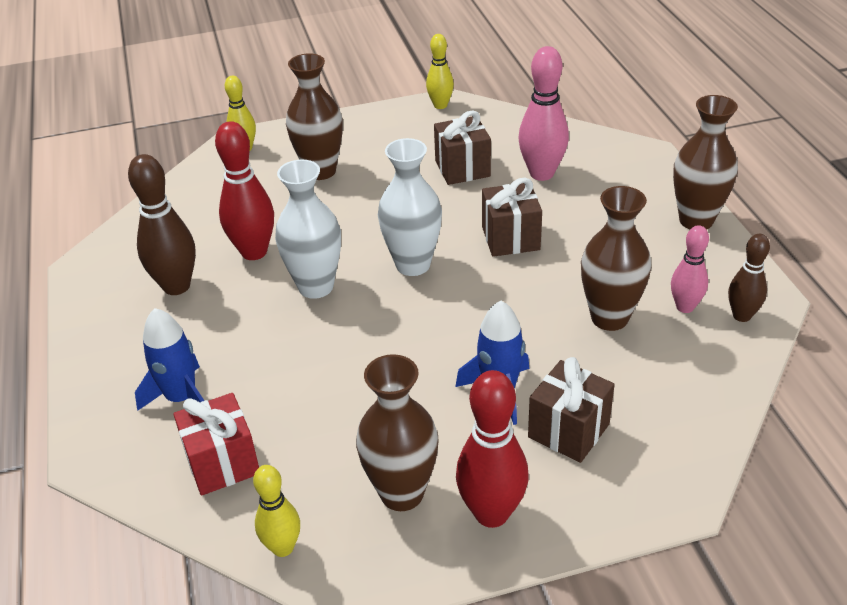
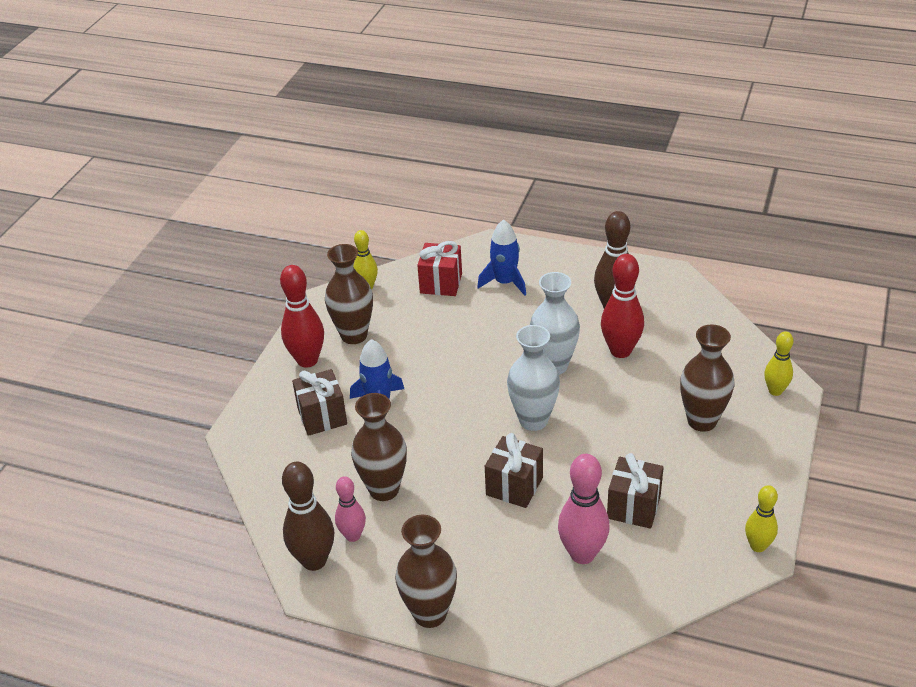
camera: 125 degrees right, 0 degrees up
brown bowling pin [728,234,770,322] -> brown bowling pin [282,462,334,571], size x1.62

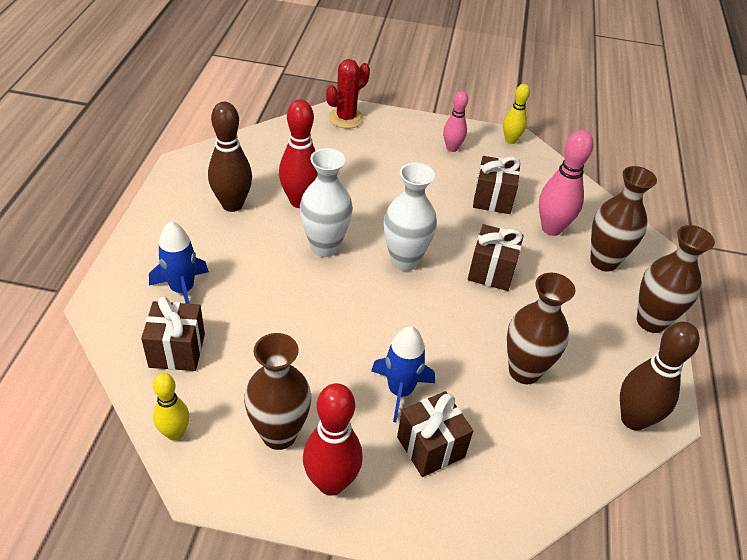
camera: 105 degrees left, 5 degrees up
pink bowling pin [335,476,366,542] -> pink bowling pin moved to [443,91,468,152]
red gift [417,241,462,296] -> brown gift [141,296,205,371]
brown vase [680,324,734,432] -> brown vase moved to [590,166,657,272]
yellow bowling pin [764,331,793,396] -> red cactus [326,59,370,128]

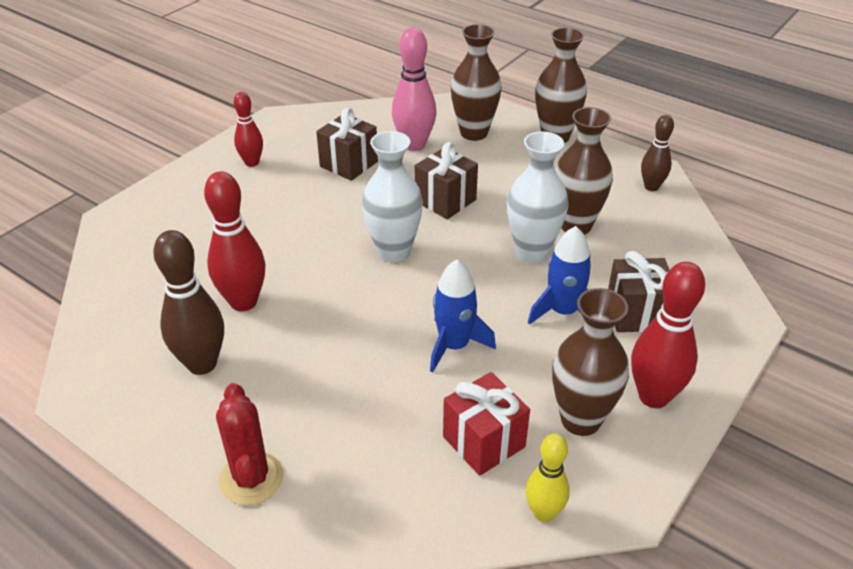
camera: 60 degrees left, 5 degrees down
brown gift [141,296,205,371] -> none
blue rocket [149,221,209,304] -> blue rocket moved to [430,259,496,372]
white vase [300,148,353,257] -> white vase moved to [507,131,568,263]
red cactus [326,59,370,128] -> red cactus moved to [216,383,283,505]
pink bowling pin [443,91,468,152] -> red bowling pin [234,92,263,167]
yellow bowling pin [503,84,530,144] -> none
brown bowling pin [620,322,700,431] -> brown bowling pin [641,115,674,191], size x0.62
none -> red gift [443,372,530,476]

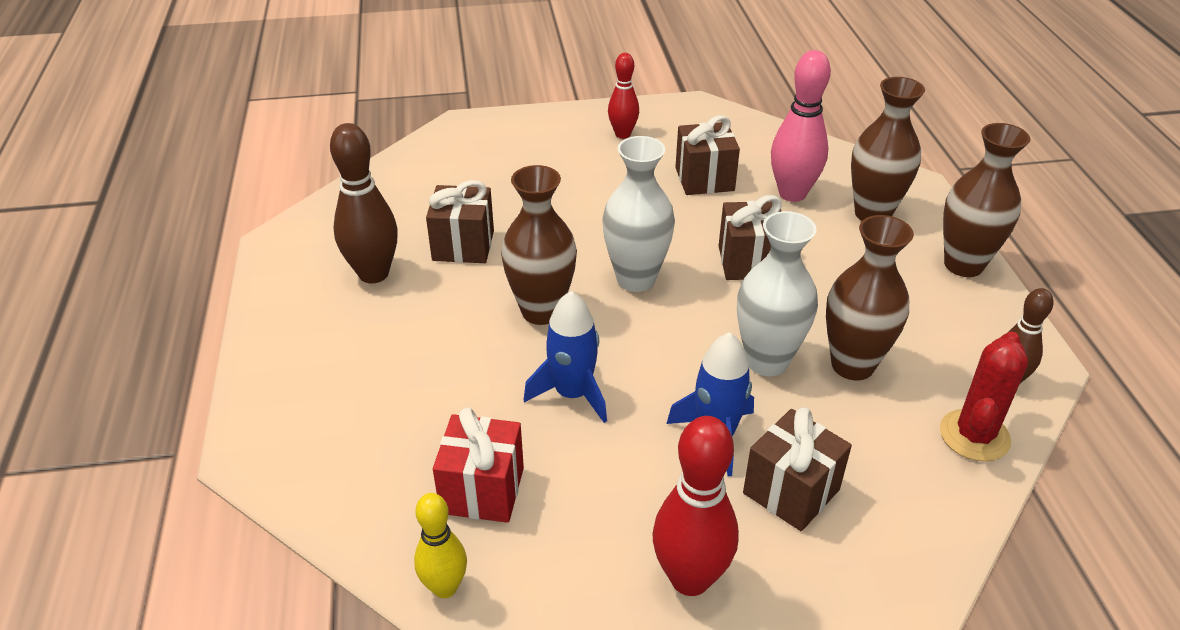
camera: 45 degrees right, 0 degrees up
red bowling pin [204,171,266,311] -> brown gift [426,180,494,263]
red cactus [216,383,283,505] -> red cactus moved to [940,332,1028,462]
brown vase [552,288,629,436] -> brown vase moved to [501,165,577,325]

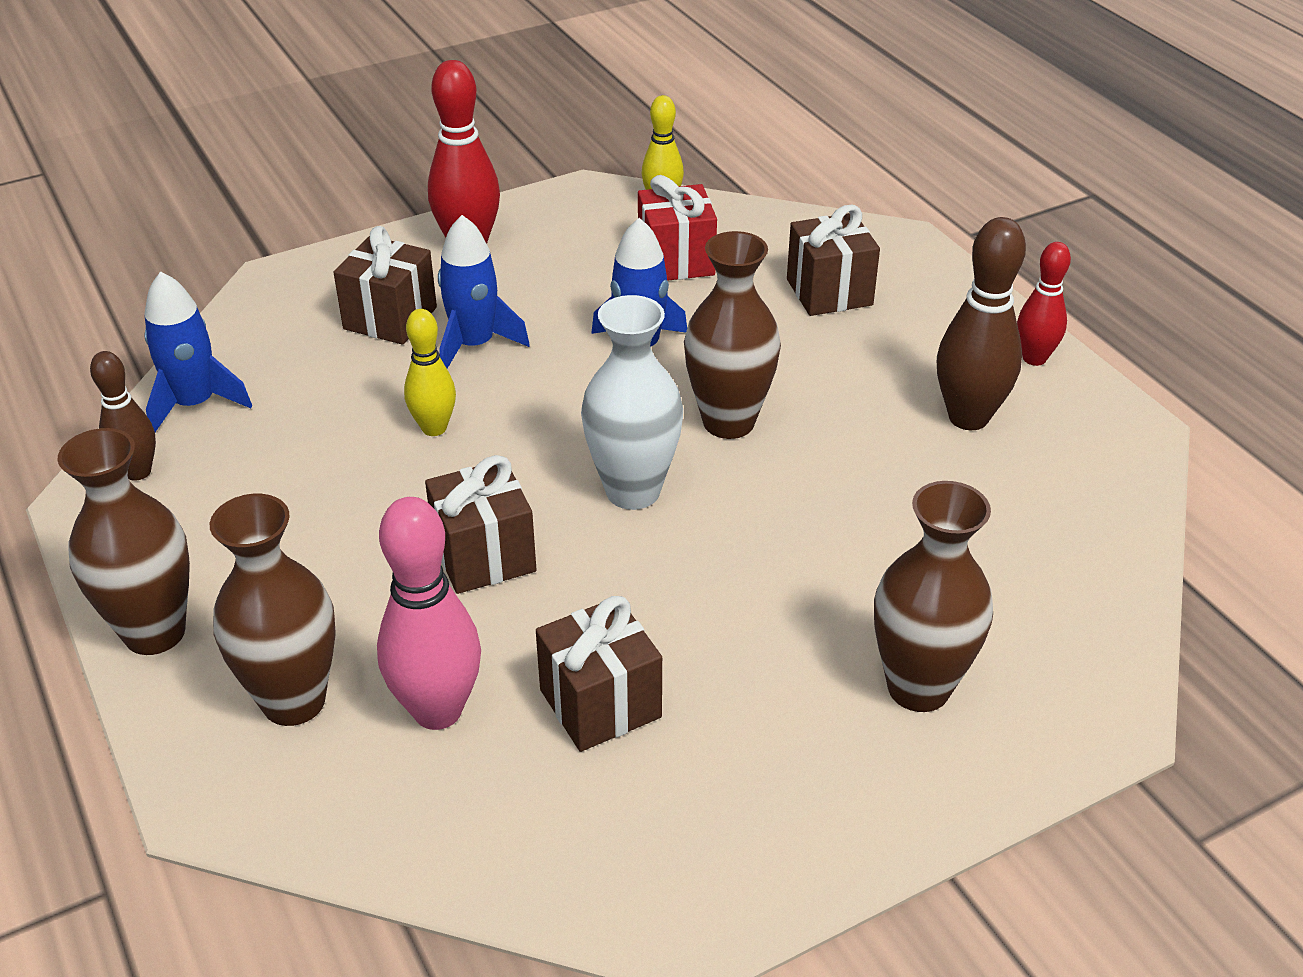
camera: 160 degrees right, 0 degrees up
brown gift [426,180,494,263] -> brown gift moved to [787,205,880,316]
red bowling pin [608,53,639,139] -> red bowling pin moved to [1017,242,1071,366]
white vase [737,211,818,376] -> yellow bowling pin [404,309,456,436]
brown vase [826,215,914,380] -> brown vase moved to [874,481,993,712]
red cactus [940,332,1028,462] -> blue rocket [144,271,252,432]

